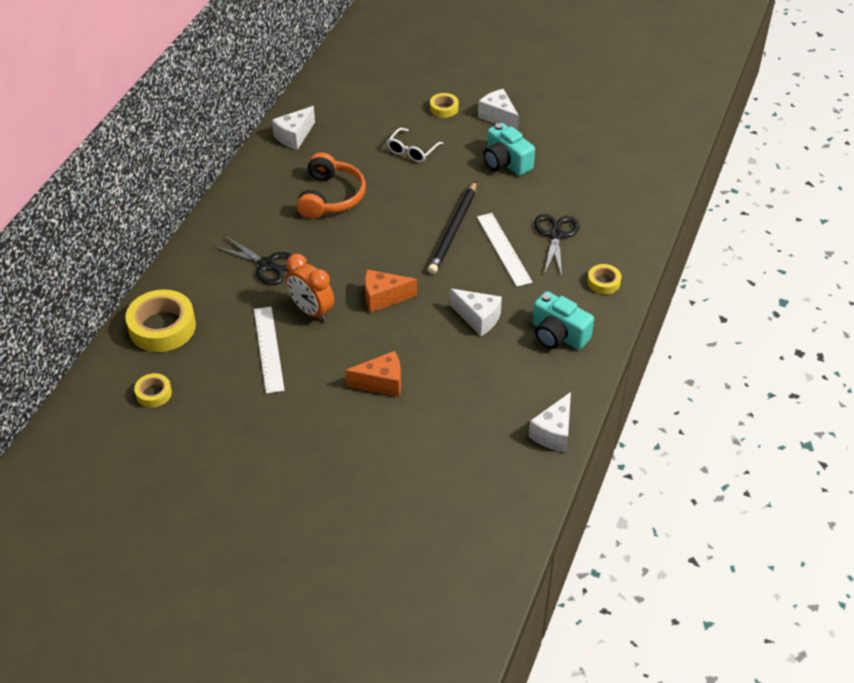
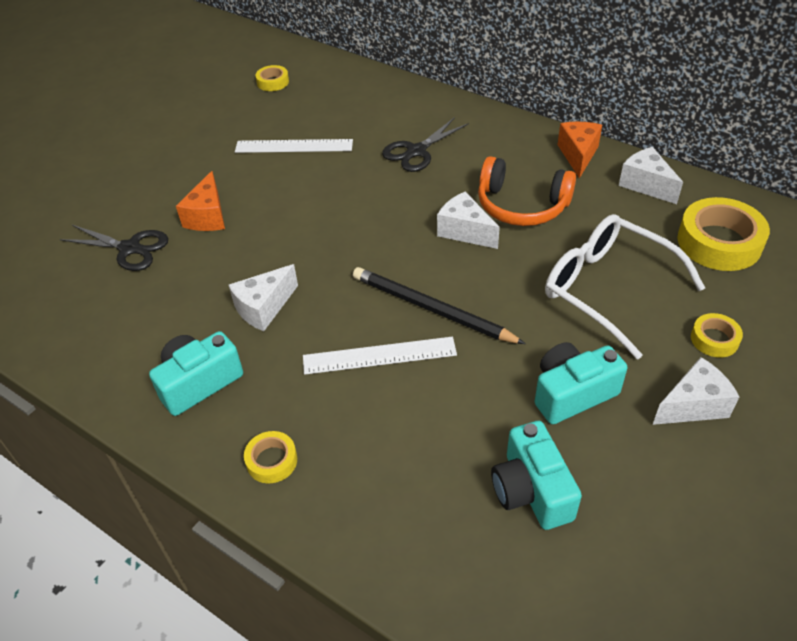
camera: 105 degrees right, 0 degrees up
yellow tape [125,289,196,352] -> yellow tape moved to [677,197,770,271]
orange clock [285,254,334,322] -> none
orange cheese [365,269,417,313] -> orange cheese moved to [557,122,602,178]
white glasses [387,128,443,163] -> white glasses [545,214,705,359], size x1.93
white cheese [529,392,571,452] -> white cheese moved to [437,191,500,249]
black scissors [534,214,579,276] -> black scissors moved to [60,225,168,271]
none -> turquoise camera [491,421,582,530]

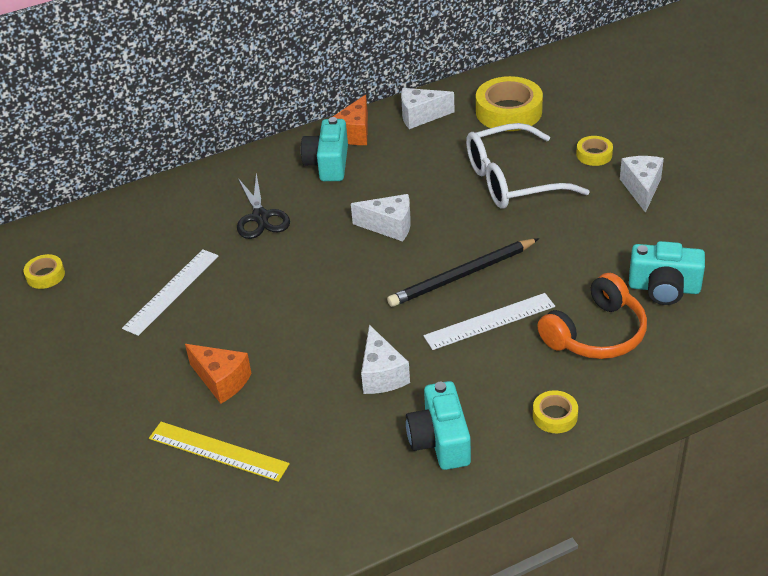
camera: 60 degrees left, 5 degrees down
black scissors [60,225,168,271] -> yellow ruler [149,422,290,482]
white ruler [303,337,457,375] -> white ruler turned 45 degrees clockwise [423,293,555,350]
white cheese [437,191,500,249] -> white cheese turned 150 degrees counterclockwise [351,194,411,242]
orange headphones [478,156,576,226] -> orange headphones moved to [537,273,647,359]
turquoise camera [535,342,627,424] -> turquoise camera moved to [301,117,348,181]
orange cheese [557,122,602,178] -> orange cheese turned 105 degrees counterclockwise [333,94,368,145]

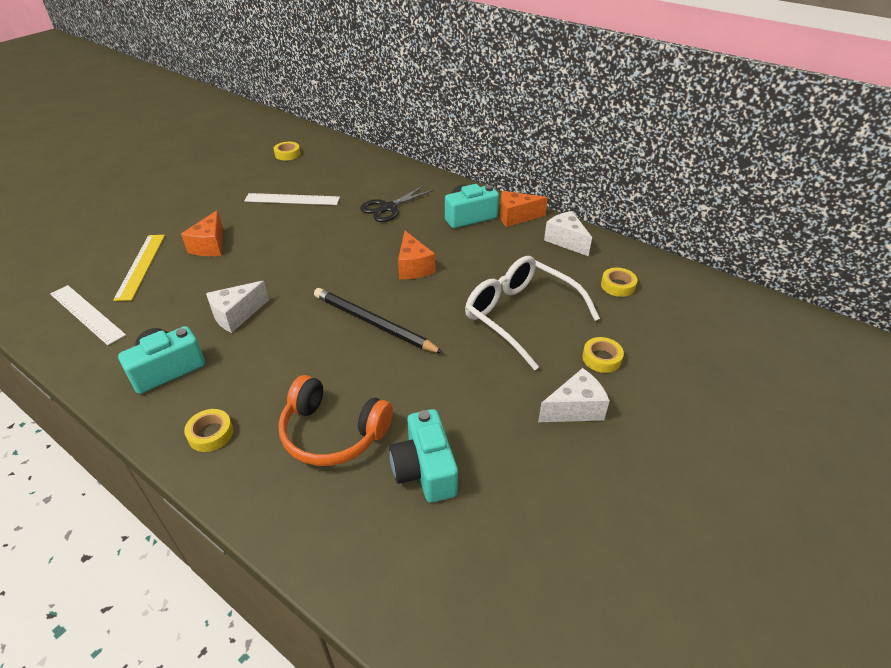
camera: 60 degrees right, 0 degrees up
white cheese [351,194,411,242] -> orange cheese [398,231,435,279]
white ruler [423,293,555,350] -> white ruler moved to [50,285,126,345]
yellow tape [476,76,543,131] -> yellow tape [601,268,638,297], size x0.51

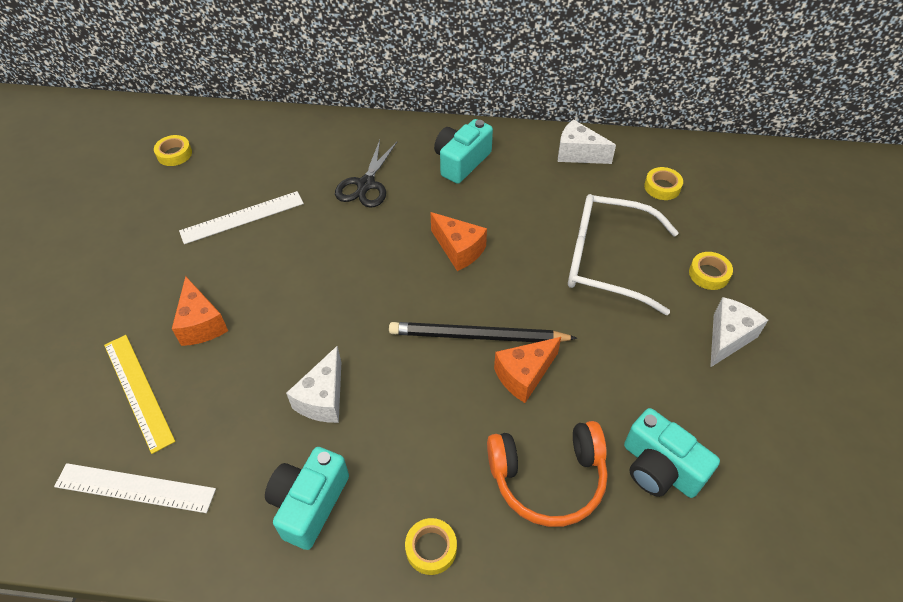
camera: 30 degrees left, 10 degrees up
orange cheese [500,191,548,227] -> orange cheese moved to [494,337,561,403]

